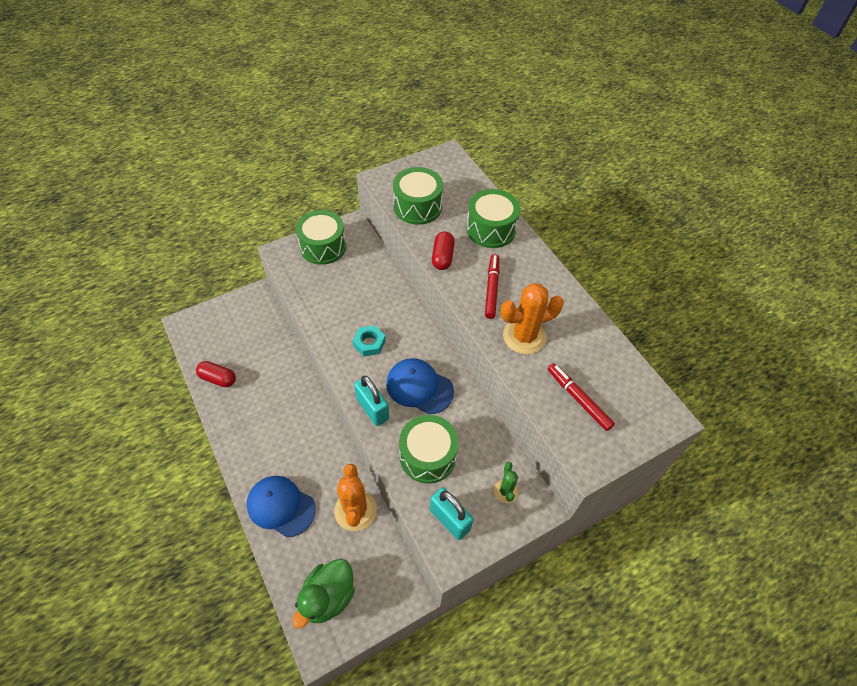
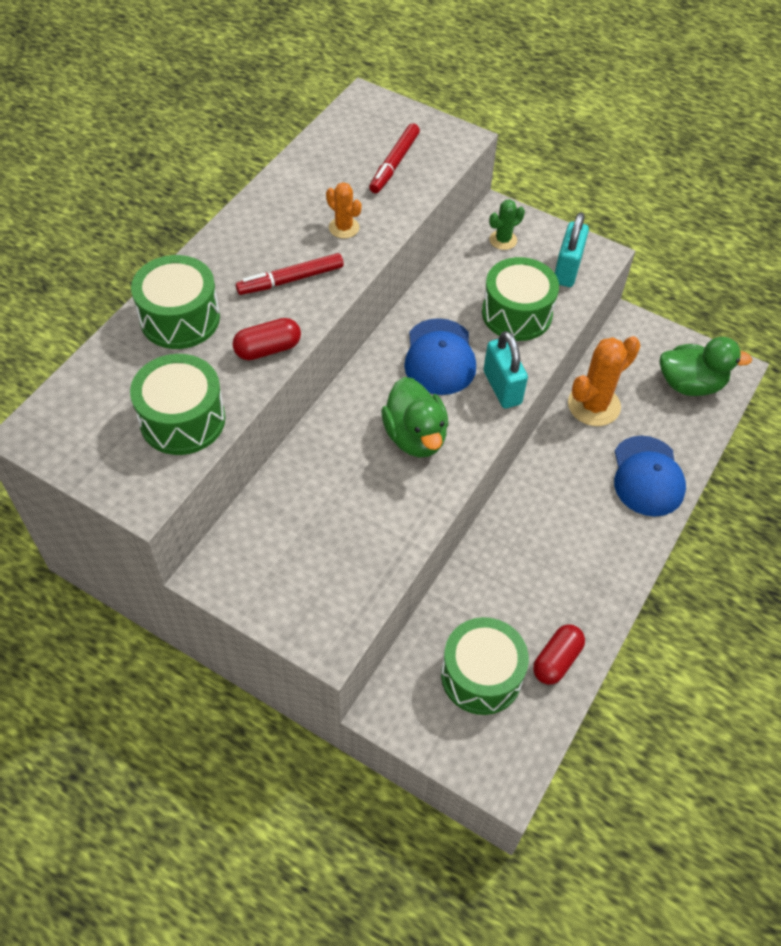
camera: 120 degrees left, 0 degrees up
red capsule [196,361,236,387] -> red capsule turned 45 degrees clockwise [533,624,585,685]
green drum [296,210,346,265] -> green drum moved to [441,617,529,715]
turquoise nut [353,325,385,357] -> green duck [381,377,449,457]
turquoise padlock [354,376,389,426] -> turquoise padlock turned 45 degrees counterclockwise [484,331,528,408]
orange cactus [500,283,564,354] -> orange cactus [326,182,362,239], size x0.54

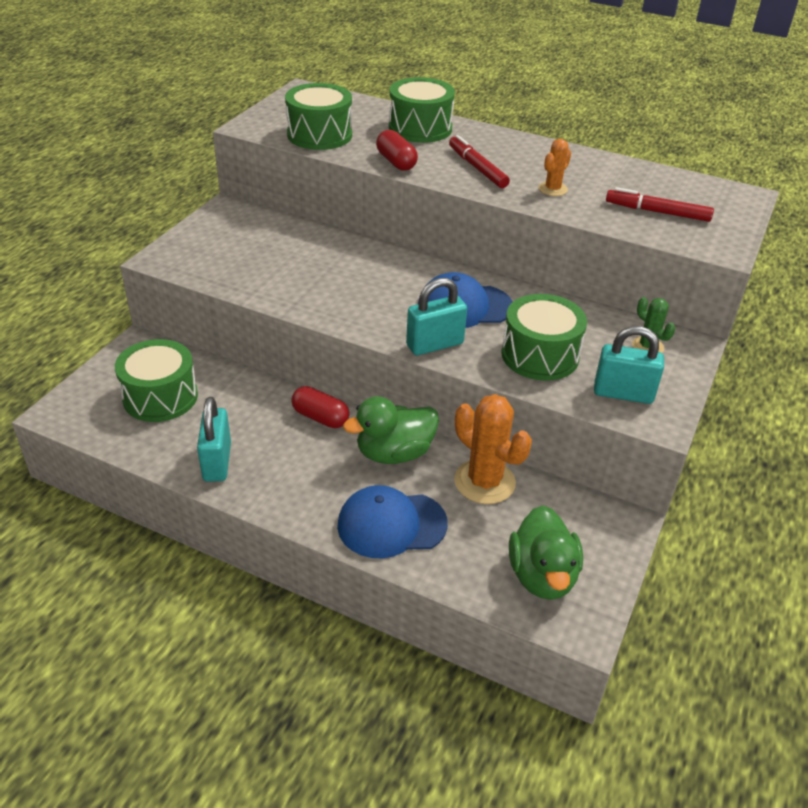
camera: 85 degrees right, 15 degrees down
green duck [381,377,449,457] -> green duck moved to [343,396,439,464]
red capsule [533,624,585,685] -> red capsule moved to [291,386,350,428]
none -> turquoise padlock [197,397,231,482]

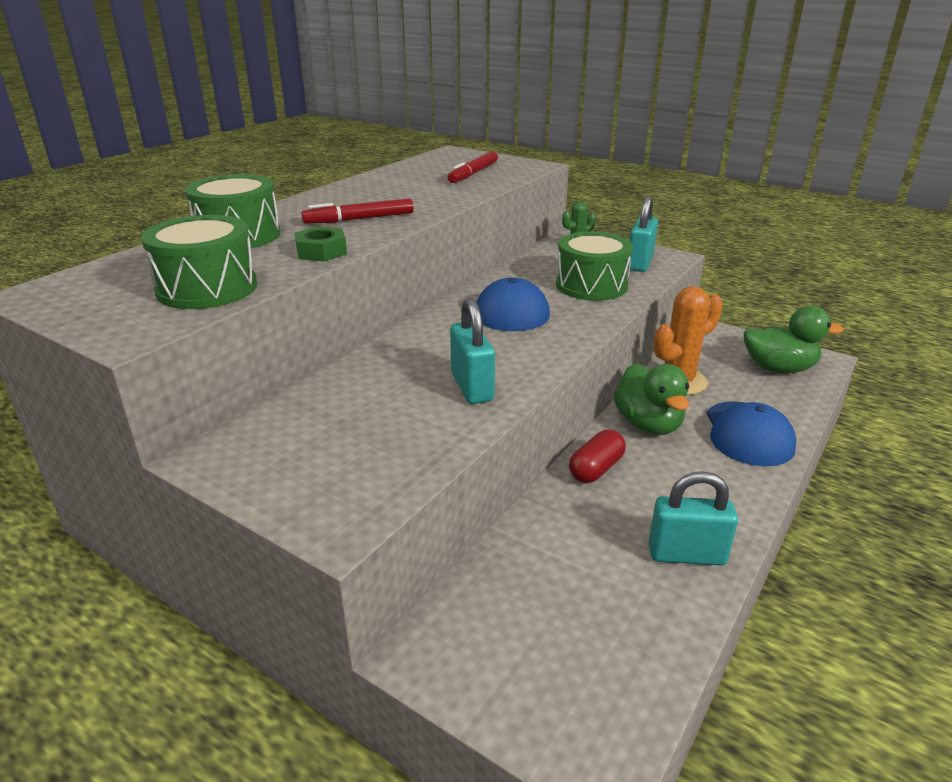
camera: 80 degrees left, 10 degrees down
green drum [115,339,198,422] -> none
red capsule [376,130,418,171] -> green nut [295,226,347,262]
turquoise padlock [406,278,467,355] -> turquoise padlock moved to [450,298,495,404]
orange cactus [538,139,571,196] -> none

